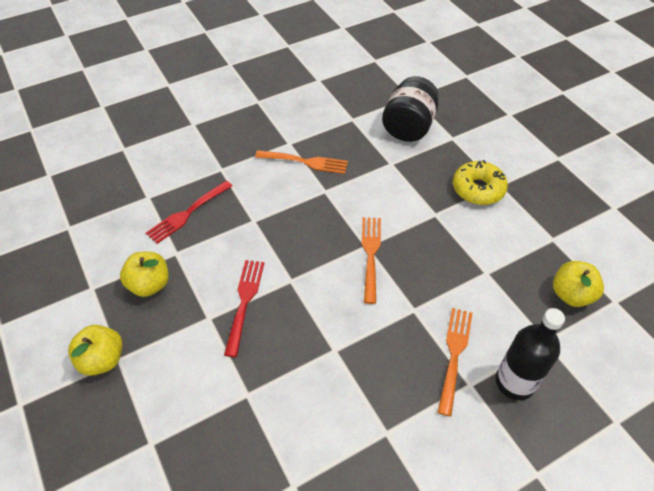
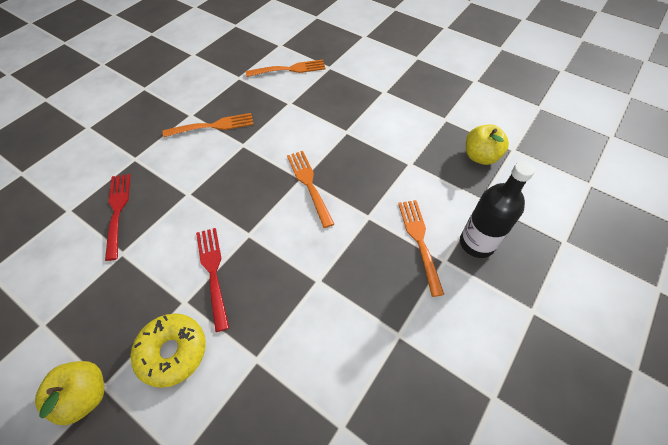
camera: 25 degrees left, 5 degrees up
yellow apple [120,252,169,297] -> none
red fork [146,180,232,244] -> red fork turned 150 degrees clockwise [105,174,131,261]
black jar [382,76,439,142] -> orange fork [246,60,326,77]
yellow donut [453,160,508,205] -> yellow donut moved to [131,313,206,388]

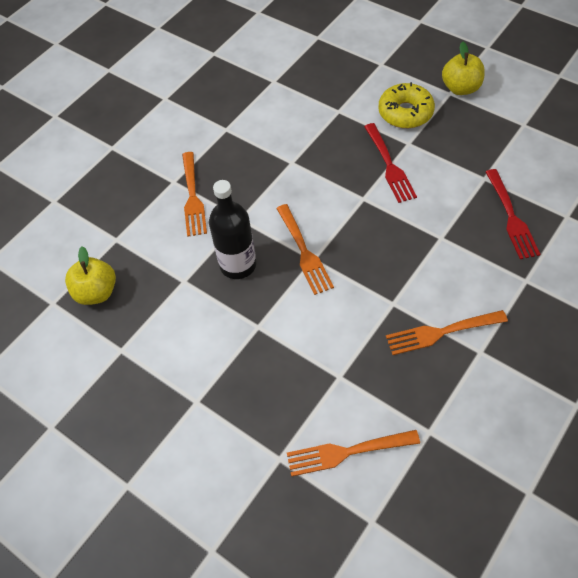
camera: 175 degrees left, 0 degrees up
black bottle [460,161,535,258] -> black bottle moved to [209,180,256,279]

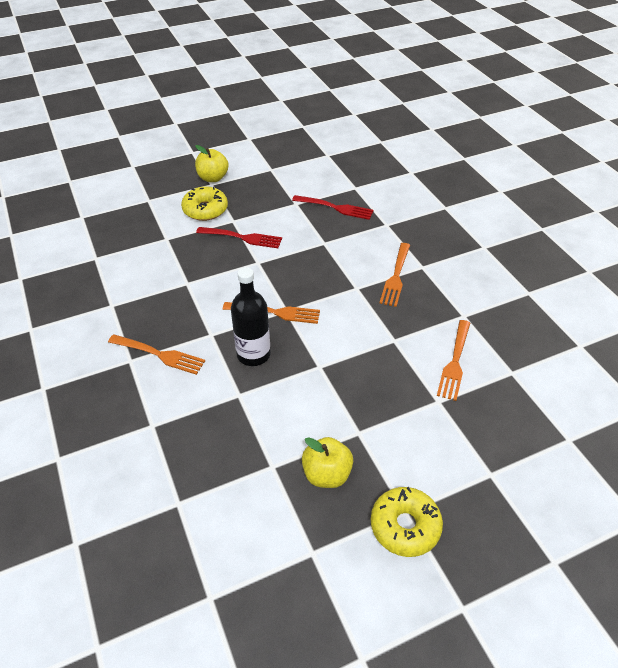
camera: 65 degrees left, 10 degrees down
yellow apple [65,246,116,305] -> yellow apple moved to [302,437,353,488]
none -> yellow donut [371,487,443,557]

